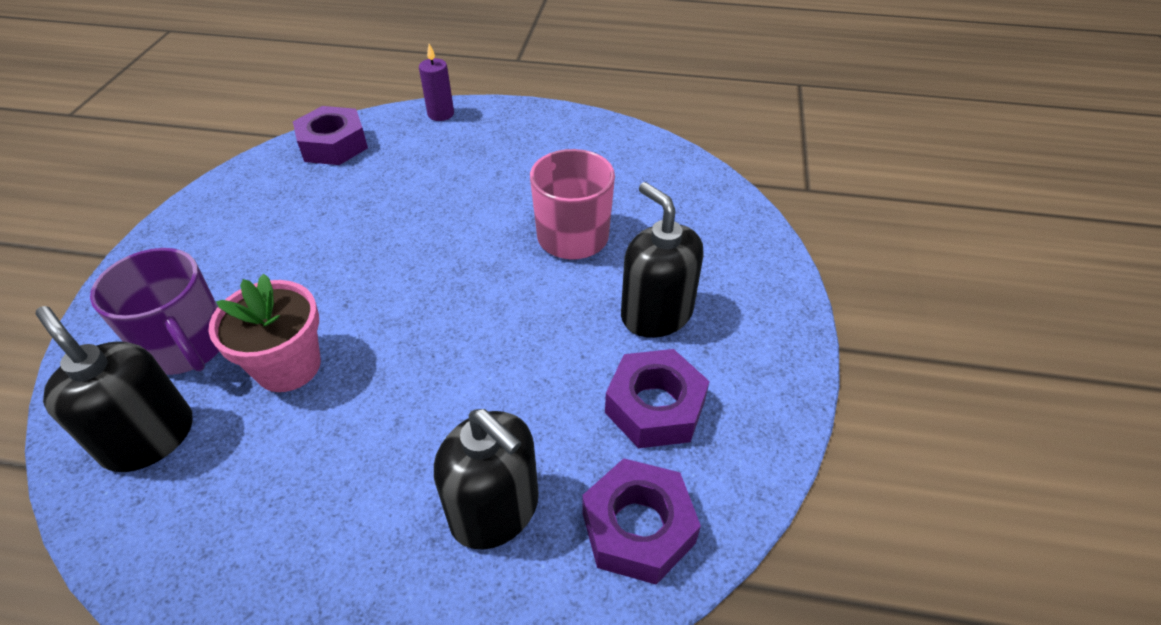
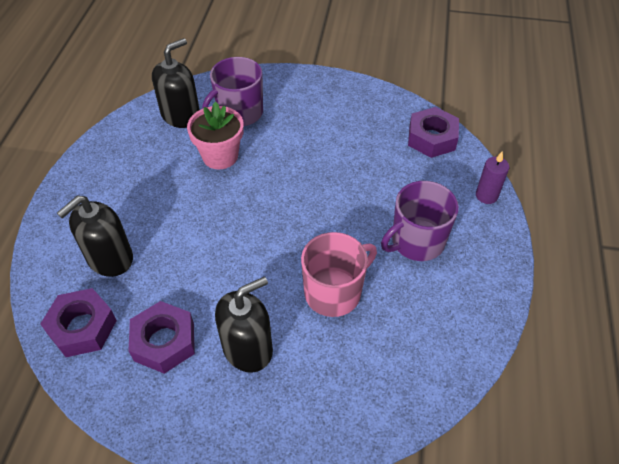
camera: 90 degrees right, 5 degrees up
none -> purple mug [381,181,459,261]

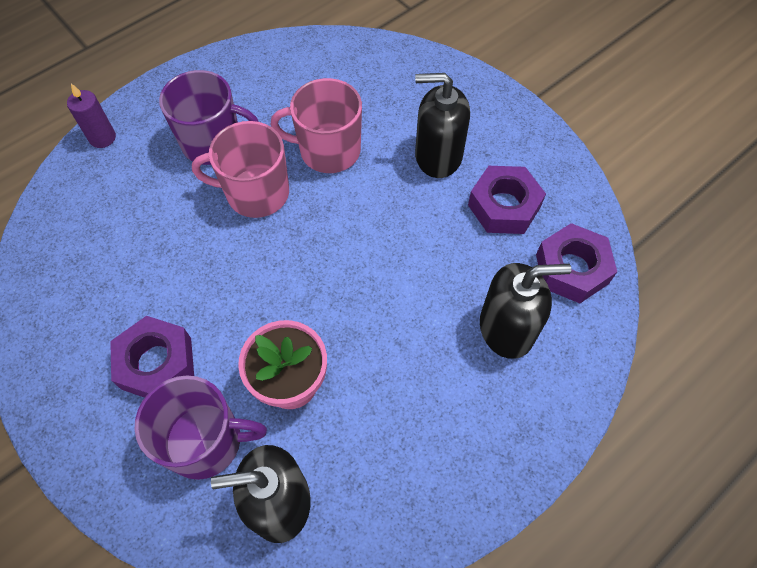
camera: 140 degrees left, 10 degrees up
purple nut [408,107,459,158] -> purple nut moved to [110,316,194,398]
none -> pink mug [192,121,289,218]

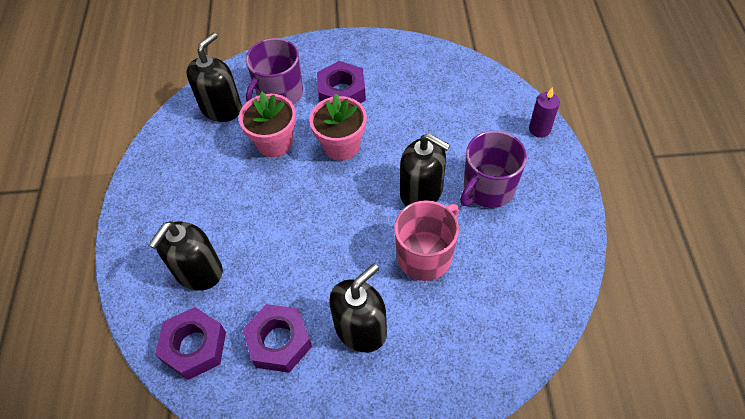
camera: 130 degrees right, 5 degrees down
pink mug [192,121,289,218] -> black soap dispenser [400,133,450,206]
none -> pink flower pot [309,94,367,161]

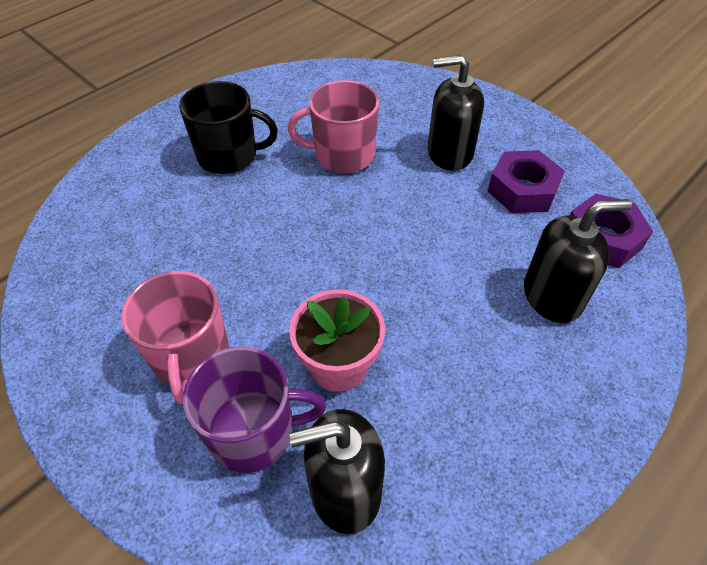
camera: 135 degrees left, 5 degrees down
pink flower pot [309,94,367,161] -> none
purple nut [317,61,366,103] -> pink mug [122,271,229,405]
black soap dispenser [400,133,450,206] -> none
purple mug [460,131,527,208] -> black mug [179,81,278,174]
purple candle [529,87,560,138] -> none

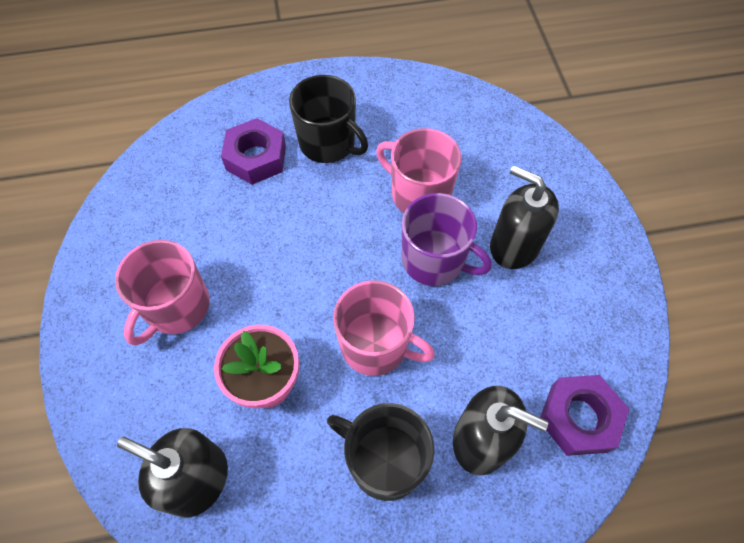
camera: 35 degrees right, 10 degrees up
purple mug [183,347,326,473] -> purple mug moved to [402,193,492,286]
purple nut [488,150,565,213] -> purple nut moved to [221,118,286,185]
none -> black mug [327,403,435,501]
none -> pink mug [333,280,435,376]

